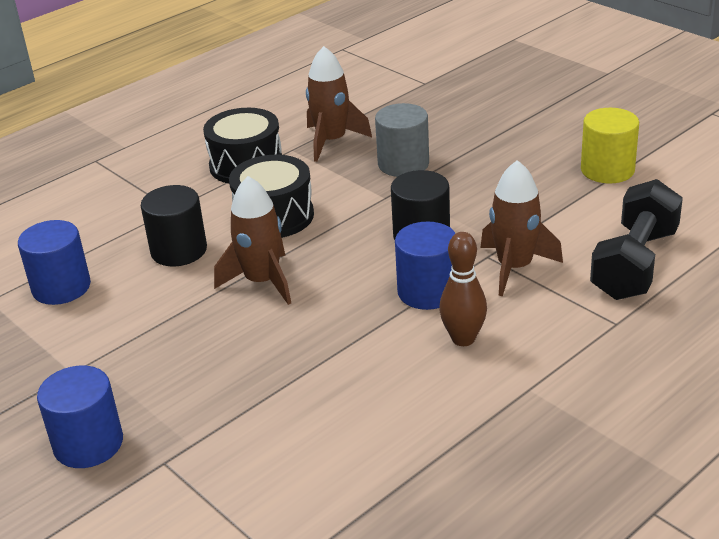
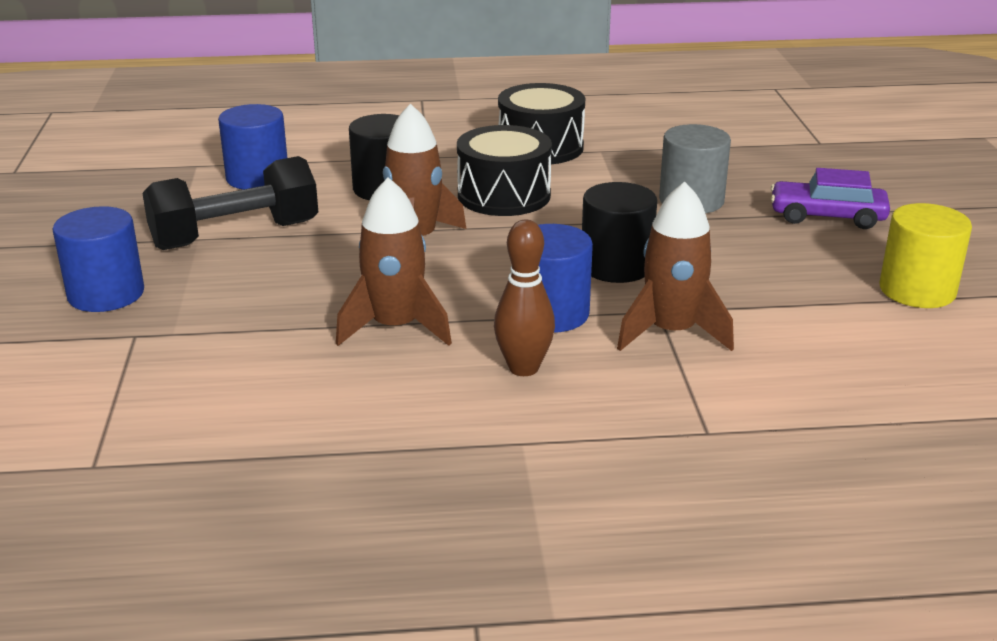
camera: 35 degrees right, 5 degrees down
brown rocket [306,46,372,162] -> brown rocket moved to [336,177,452,346]
black dumbbell [590,179,683,300] -> black dumbbell moved to [142,156,318,250]
none -> purple car [771,168,890,229]

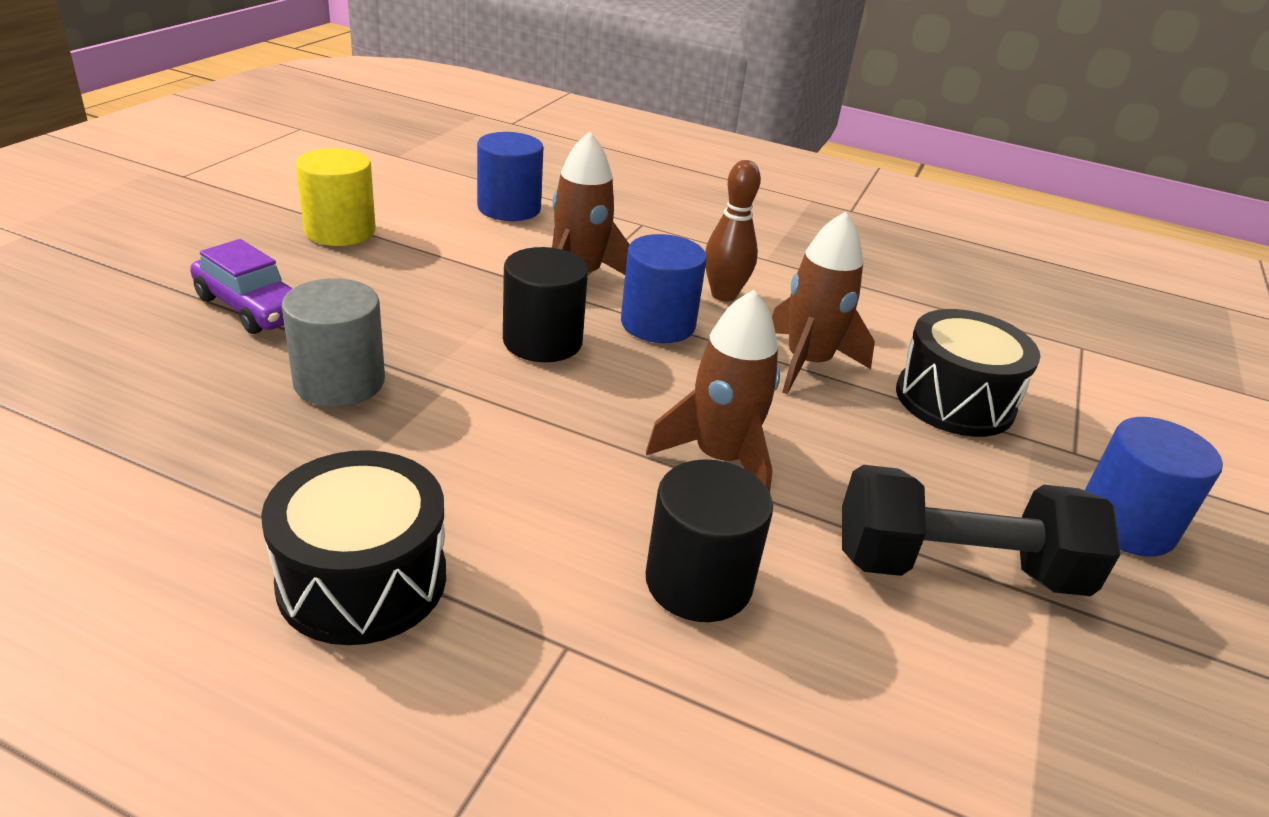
camera: 155 degrees left, 5 degrees up
blue cylinder [218,104,287,189] -> blue cylinder moved to [477,132,544,221]
black drum [457,125,552,216] -> black drum moved to [896,309,1041,437]

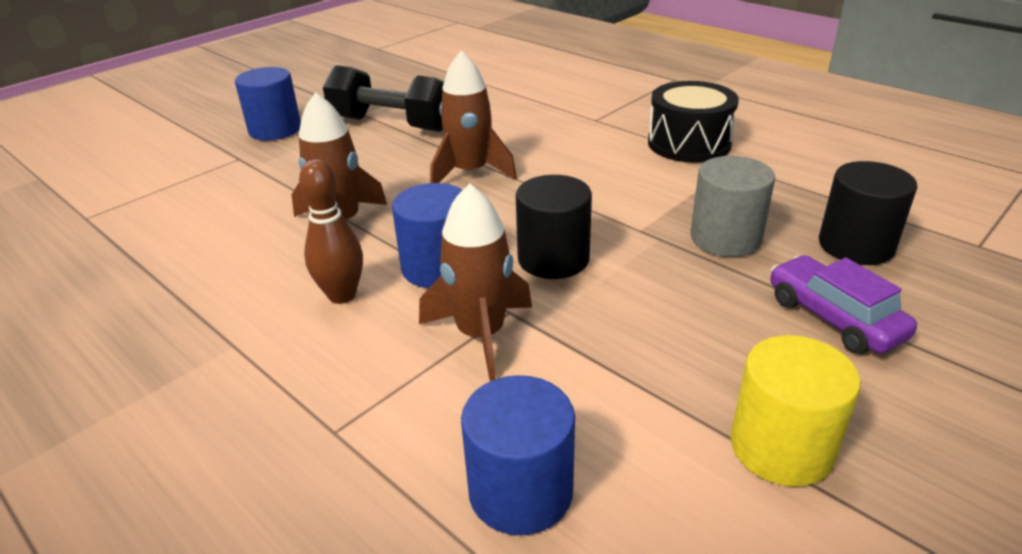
camera: 155 degrees left, 0 degrees up
black cylinder [646,459,773,622] -> black cylinder moved to [819,161,918,265]
black drum [896,309,1041,437] -> none

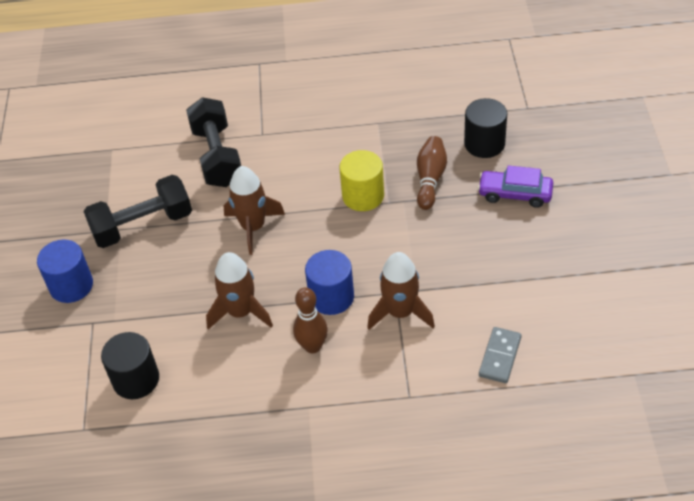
camera: 45 degrees left, 15 degrees up
blue cylinder [461,375,575,536] -> grey domino [479,327,522,383]
black cylinder [516,175,592,279] -> black cylinder moved to [101,332,159,399]
black drum [648,81,739,163] -> none
grey cylinder [691,156,775,257] -> brown bowling pin [417,136,447,210]
yellow cylinder [731,335,861,487] -> yellow cylinder moved to [339,150,384,211]
none -> black dumbbell [186,97,241,187]

